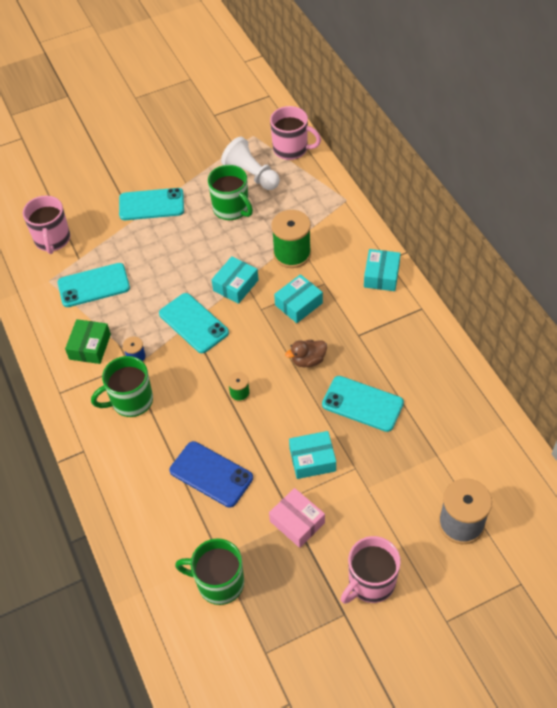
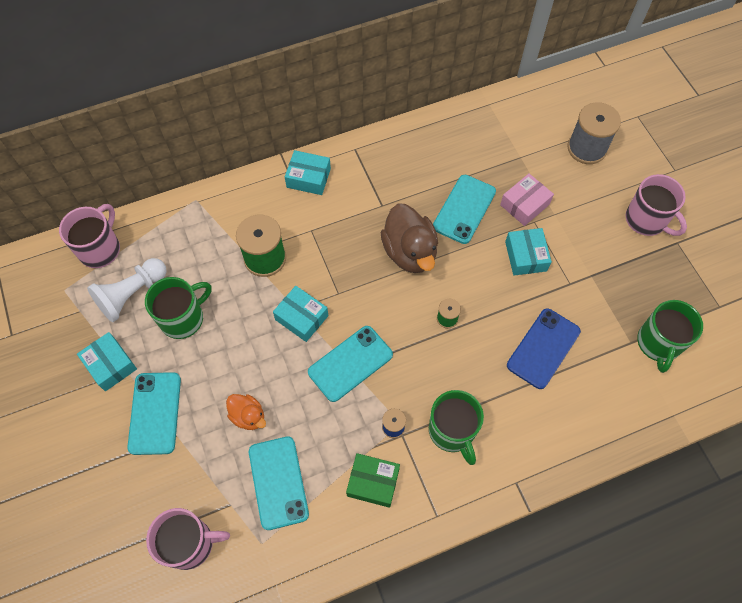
camera: 90 degrees left, 10 degrees up
pink box [269,488,325,548] -> pink box moved to [500,173,554,226]
turquoise box [274,274,323,323] -> turquoise box moved to [77,332,137,391]
brown duck [285,340,327,367] -> brown duck [381,203,438,273], size x1.83
none -> orange duck [226,394,266,430]

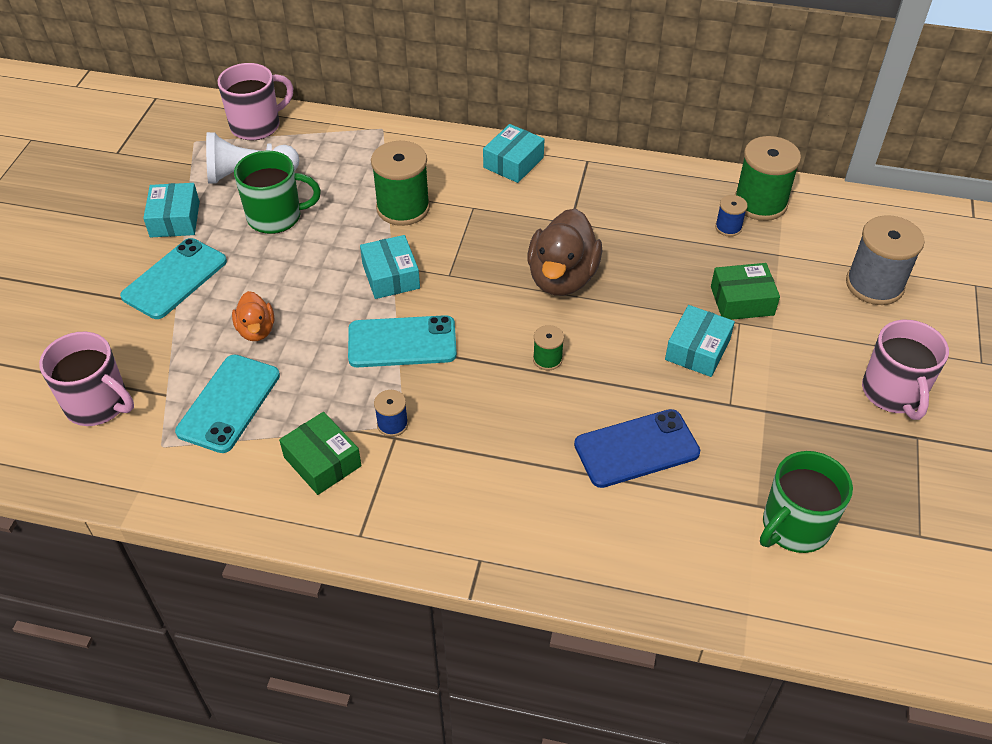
camera: 35 degrees right, 15 degrees down
turquoise box [285,150,331,195] -> turquoise box turned 75 degrees clockwise [483,124,544,183]
green mug [429,390,484,465] -> none
turquoise phone [433,175,496,244] -> none
pink box [500,173,554,226] -> green box [711,263,780,320]
none -> blue spool [715,195,748,237]
none -> green spool [735,136,801,221]

